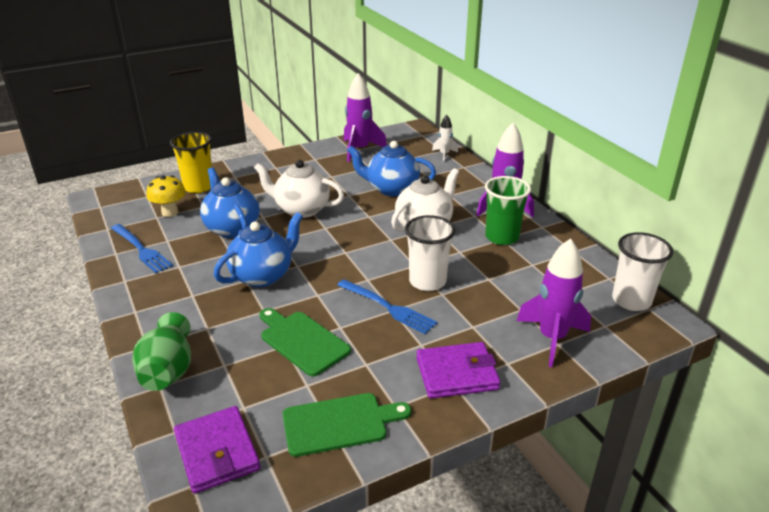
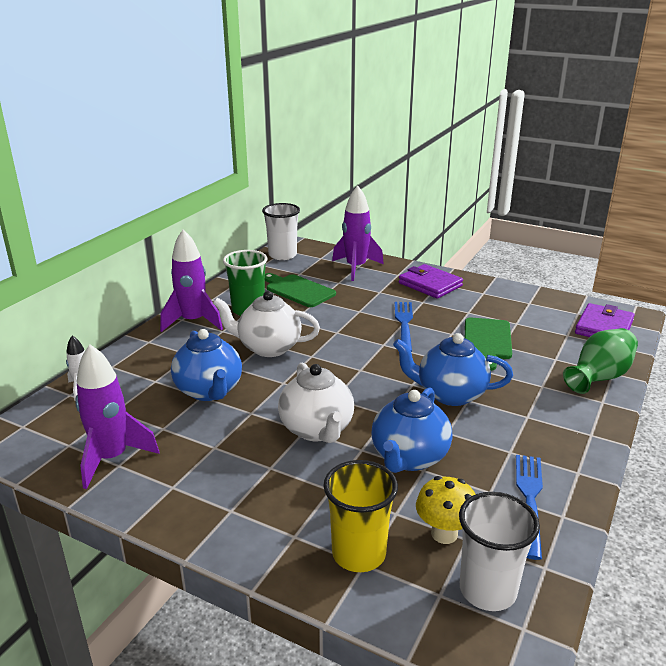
camera: 125 degrees left, 5 degrees down
green cutting board [283,393,411,457] -> green cutting board moved to [265,273,336,307]
white cup [405,215,455,291] -> white cup moved to [459,492,540,611]

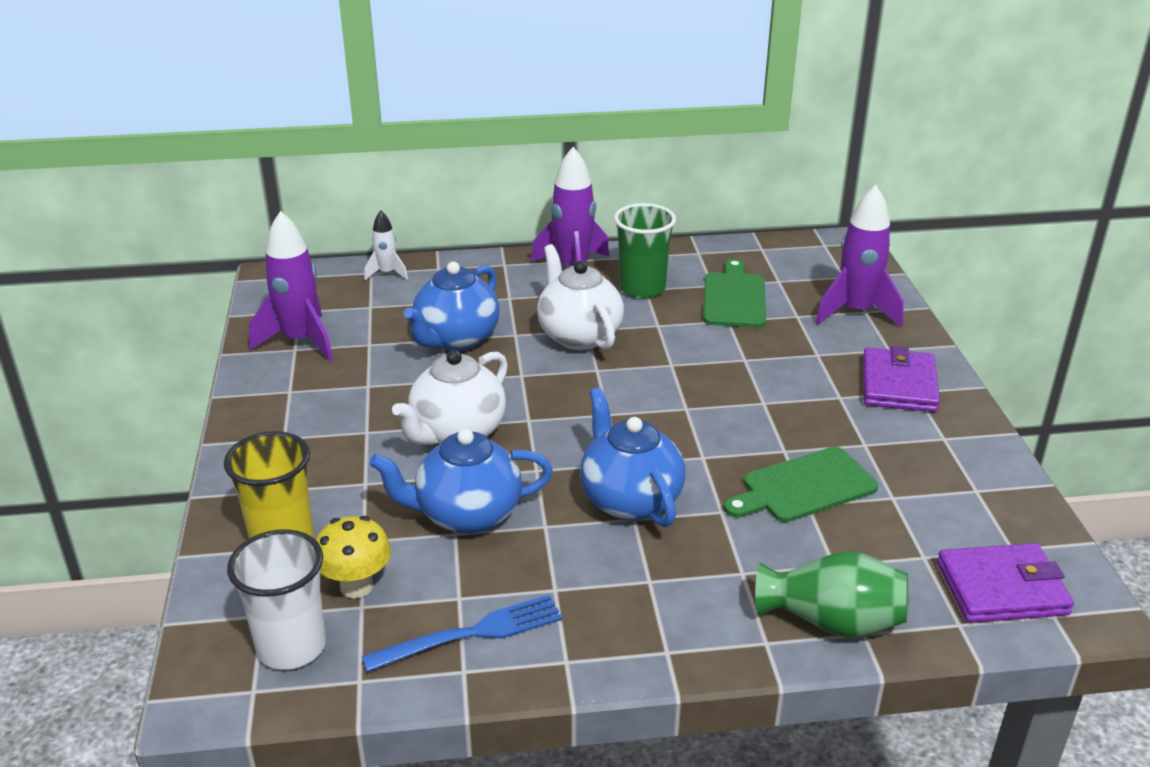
camera: 55 degrees right, 5 degrees up
white cup [262,203,300,260] -> none
blue fork [395,302,413,352] -> none

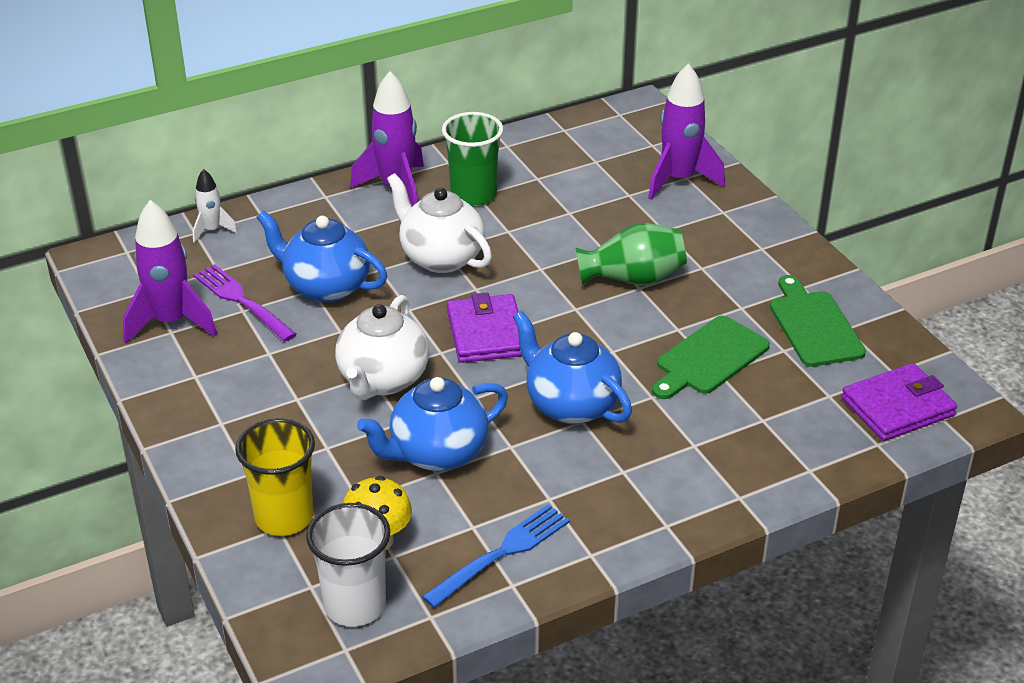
camera: 20 degrees left, 5 degrees up
blue teapot [404,262,500,351] -> blue teapot turned 105 degrees clockwise [256,210,387,303]
green cutting board [703,259,766,328] -> green cutting board moved to [770,275,866,367]
green vase [755,551,909,638] -> green vase moved to [575,223,687,285]
purple wallet [863,346,940,412] -> purple wallet moved to [447,293,522,363]
none -> purple fork [193,264,297,342]

